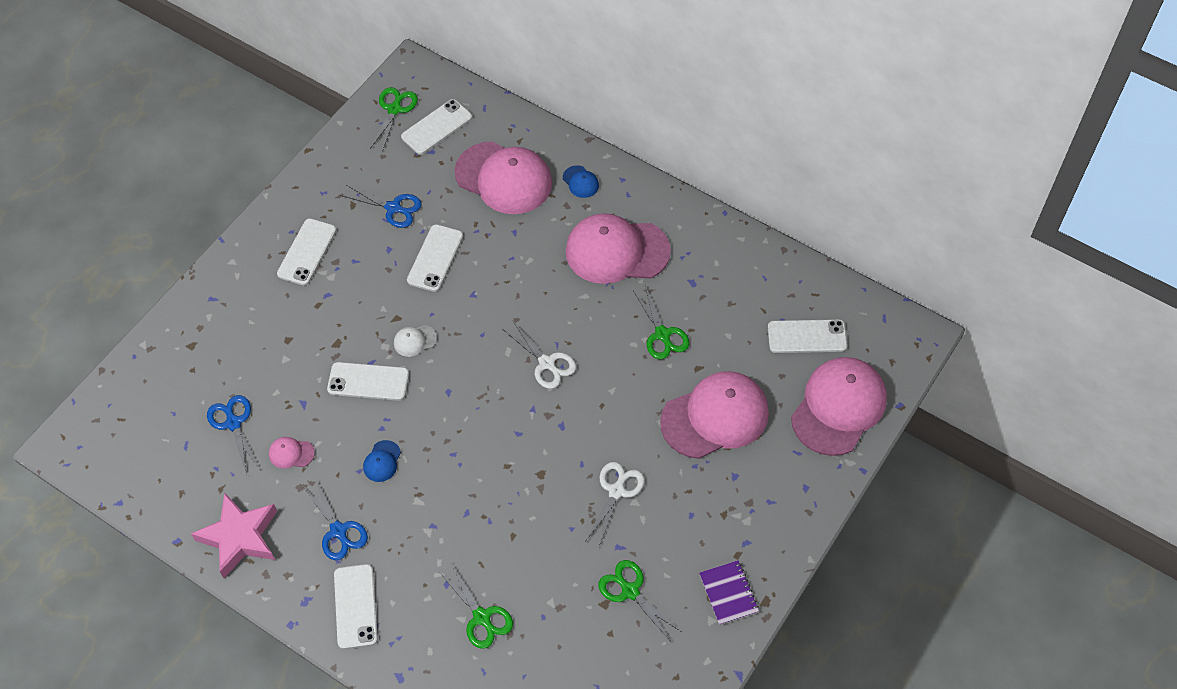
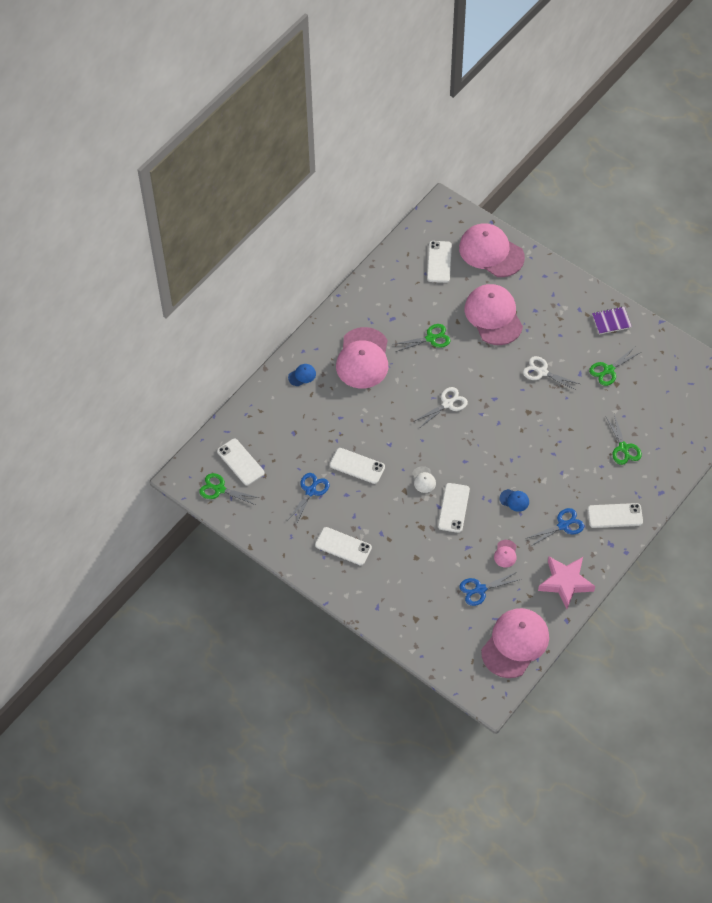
camera: 85 degrees left, 0 degrees up
green scissors [439,563,513,649] -> green scissors turned 105 degrees clockwise [605,414,642,465]
pink cap [454,142,552,214] -> pink cap moved to [481,608,549,678]

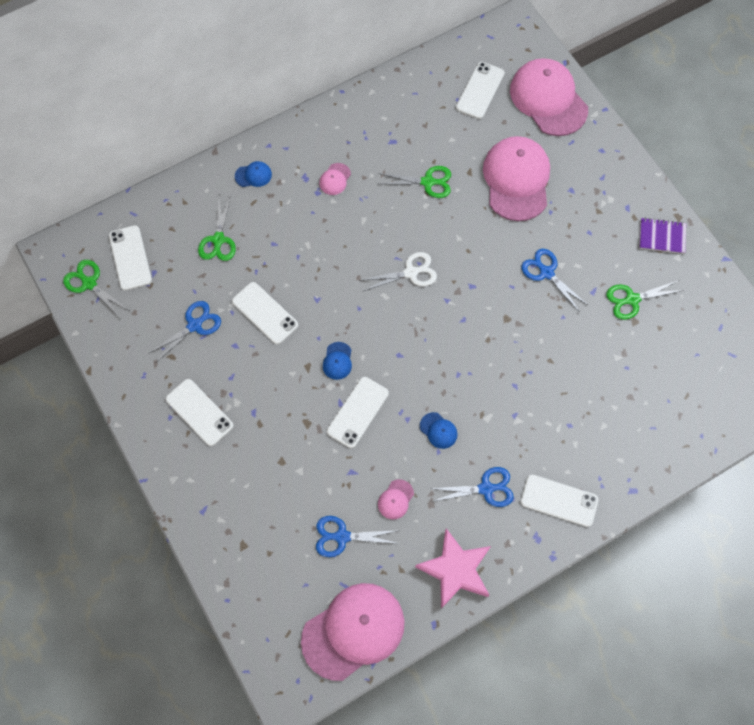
camera: 20 degrees right, 10 degrees up
pink cap [336,327,388,389] -> pink cap [319,163,351,195], size x0.41
white cap [412,466,436,493] -> blue cap [323,342,352,380]
white scissors [523,356,579,391] -> blue scissors [521,249,588,312]
green scissors [605,414,642,465] -> green scissors moved to [198,194,236,261]

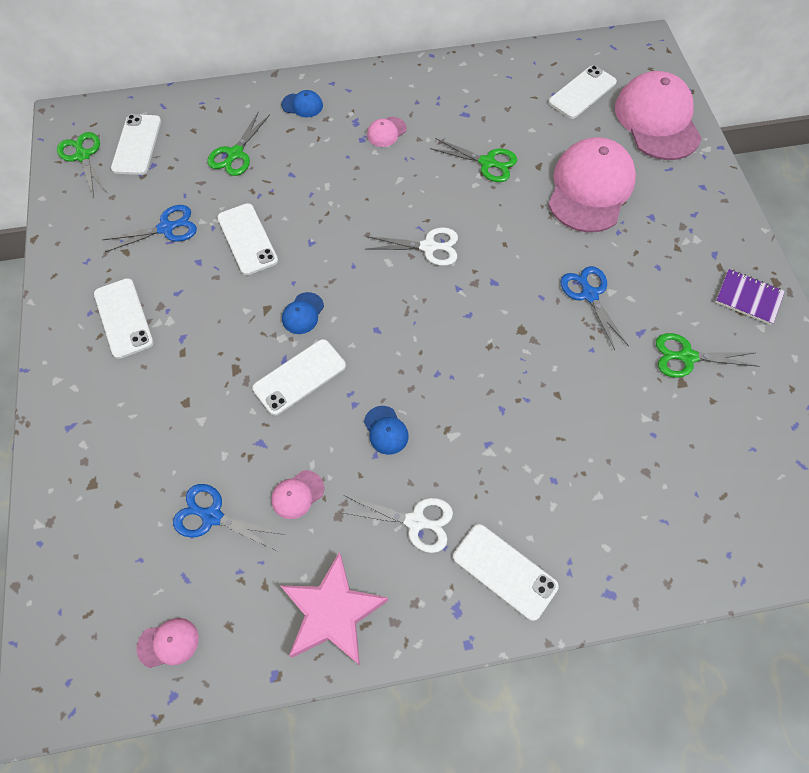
camera: 20 degrees right, 5 degrees down
pink cap [301,583,405,681] -> pink cap [137,618,199,668], size x0.41
blue scissors [429,467,514,507] -> white scissors [339,495,453,553]

